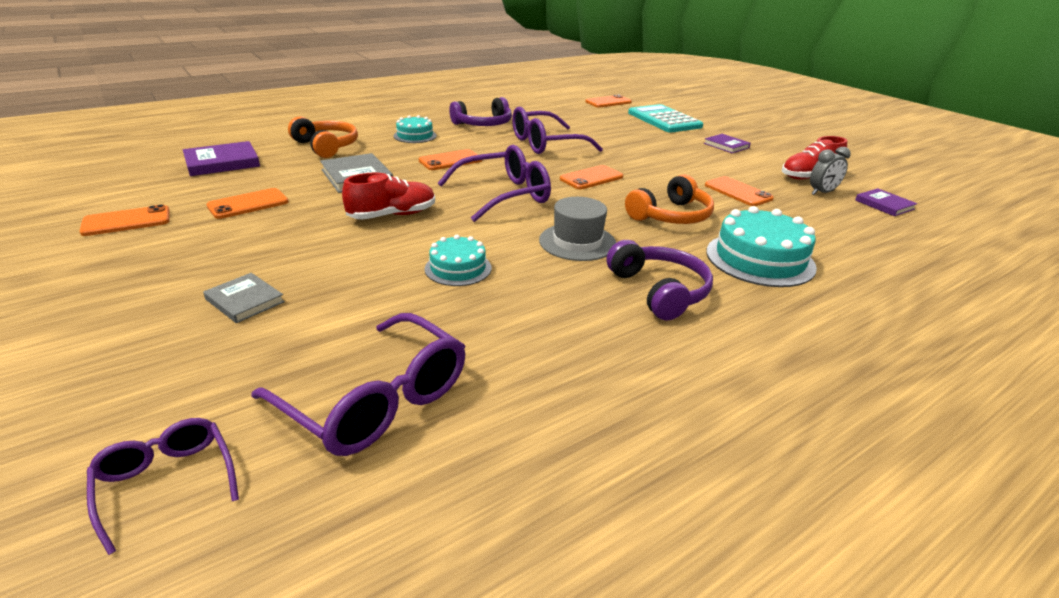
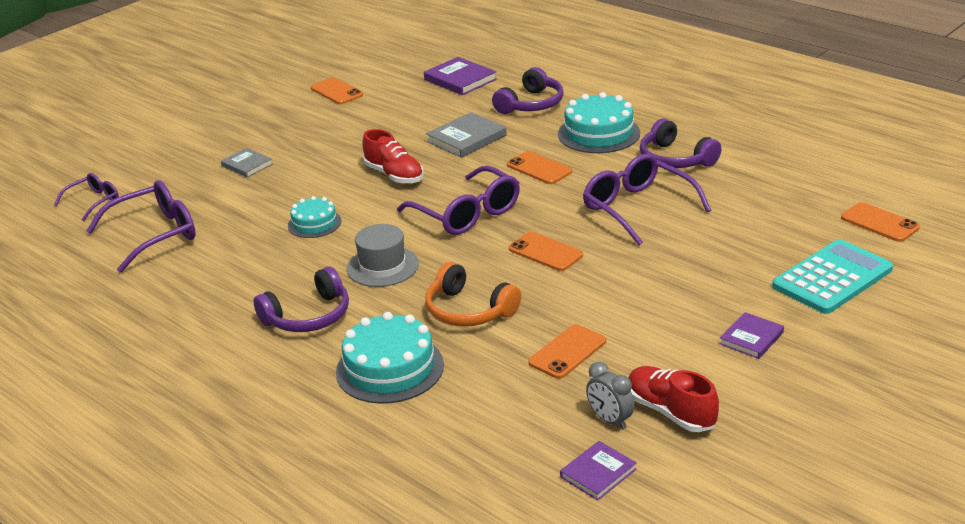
camera: 80 degrees right, 0 degrees up
grey book [203,273,285,323] -> grey book turned 75 degrees counterclockwise [221,148,273,178]
orange phone [206,188,289,219] -> none
purple glasses [251,313,465,456] -> purple glasses turned 150 degrees counterclockwise [86,180,196,273]
orange headphones [288,117,358,158] -> purple headphones [492,67,564,114]
turquoise cake [393,115,437,143] -> turquoise cake [558,92,640,153], size x1.68

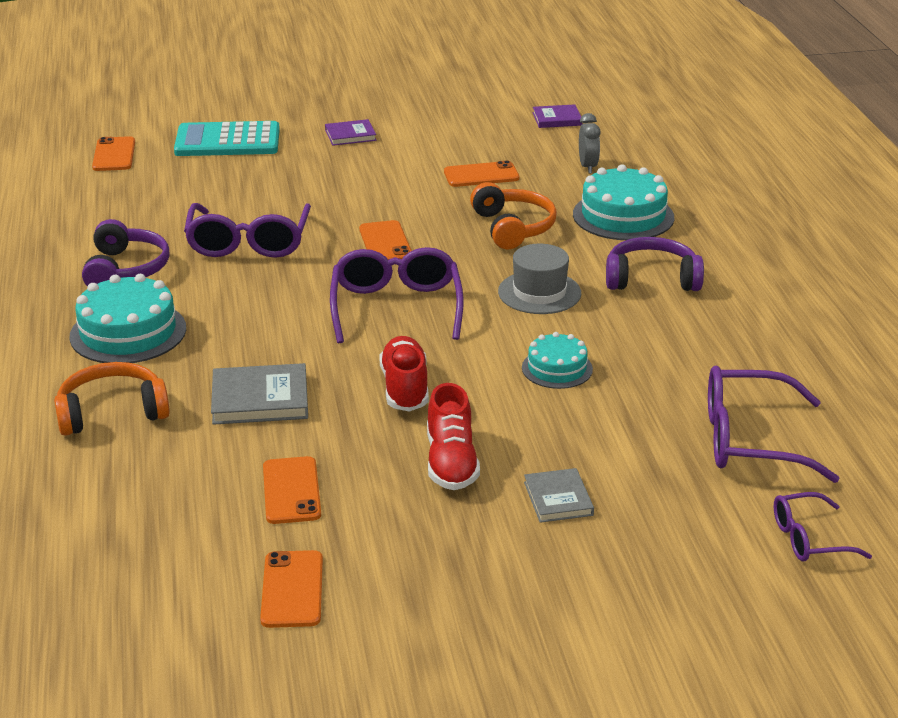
camera: 145 degrees left, 0 degrees up
purple book [424,57,497,95] -> none
purple headphones [492,67,564,114] -> orange headphones [54,362,170,436]
orange phone [507,151,572,184] -> orange phone moved to [263,456,321,524]
grey clock [586,362,635,429] -> grey clock moved to [579,113,601,174]
red shoe [629,366,719,432] -> red shoe moved to [427,383,480,490]

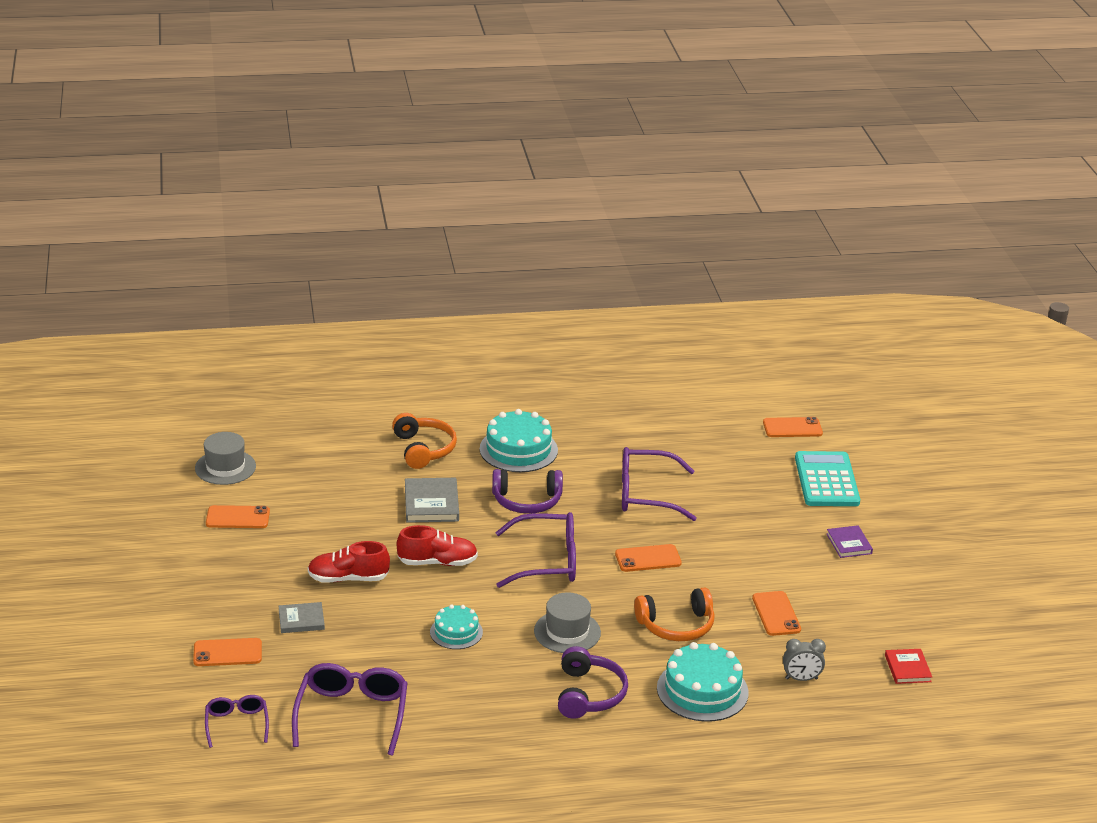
camera: 90 degrees right, 0 degrees up
purple headphones [82,219,169,287] -> purple headphones moved to [492,469,563,514]
orange phone [263,456,321,524] -> orange phone moved to [193,638,262,666]
purple book [533,104,582,128] -> red book [885,649,932,684]
none -> grey hat [195,432,256,485]

